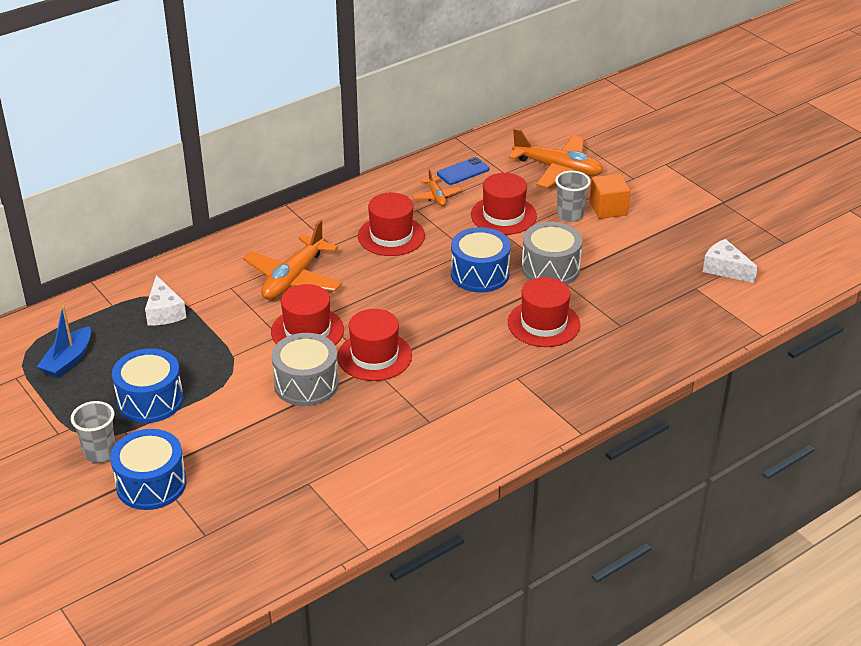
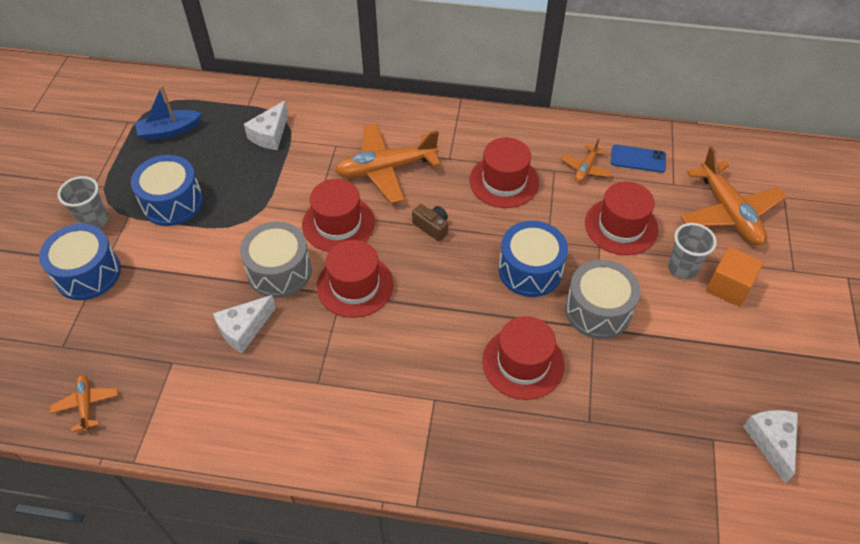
camera: 45 degrees right, 15 degrees up
none -> orange plane [50,374,118,432]
none -> white cheese [213,295,276,353]
none -> brown camera [412,204,448,241]

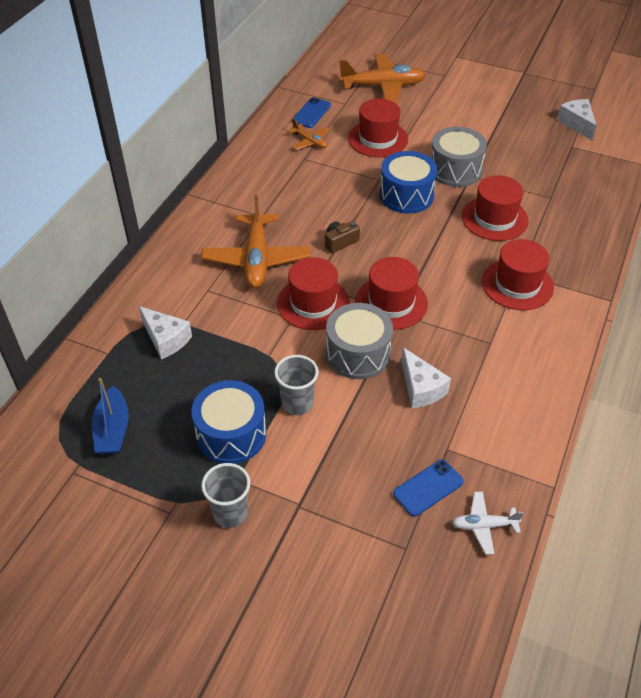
camera: 75 degrees left, 5 degrees down
blue drum [39,224,121,300] -> none
orange plane [50,374,118,432] -> white plane [452,492,524,555]
red hat [470,138,539,208] -> red hat moved to [482,239,554,310]
grey cup [668,223,717,279] -> grey cup moved to [274,355,318,415]
orange cube [706,247,763,307] -> none
white cheese [743,410,798,483] -> white cheese turned 60 degrees clockwise [557,99,596,140]
none -> blue phone [393,459,464,517]

